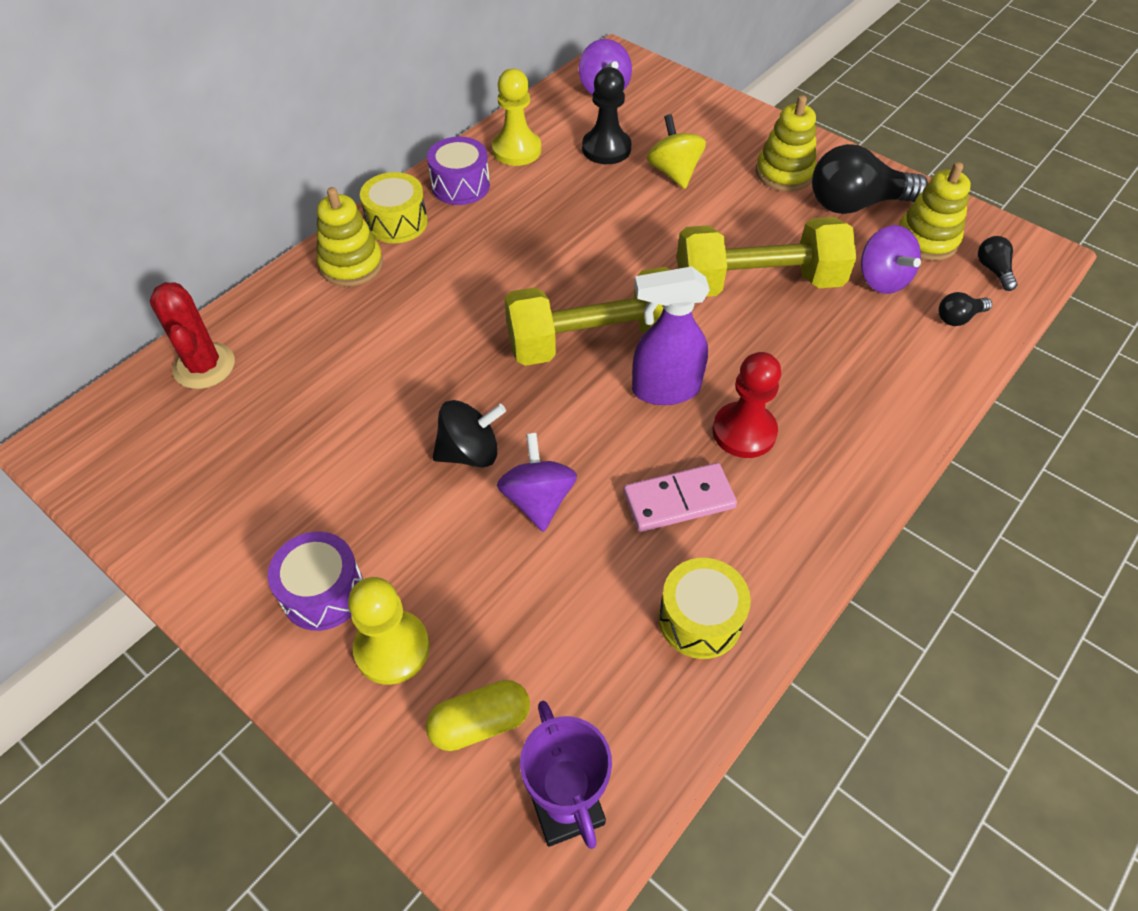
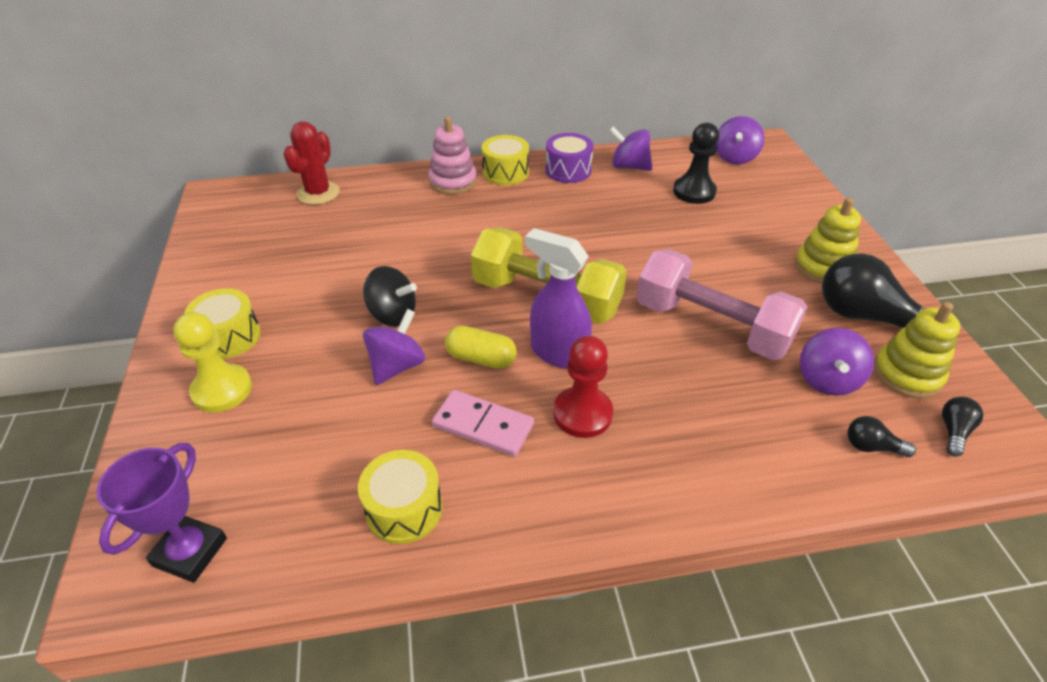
camera: 40 degrees right, 10 degrees down
purple drum [268,532,363,631] -> yellow drum [184,288,261,359]
yellow stacking toy [316,187,383,287] -> pink stacking toy [428,116,477,195]
yellow capsule [426,680,530,751] -> yellow capsule moved to [445,326,517,369]
yellow pawn [492,69,541,166] -> purple spinning top [609,127,652,171]
yellow spinning top [647,114,706,189] -> none
yellow dumbbell [677,217,856,297] -> pink dumbbell [636,249,807,360]

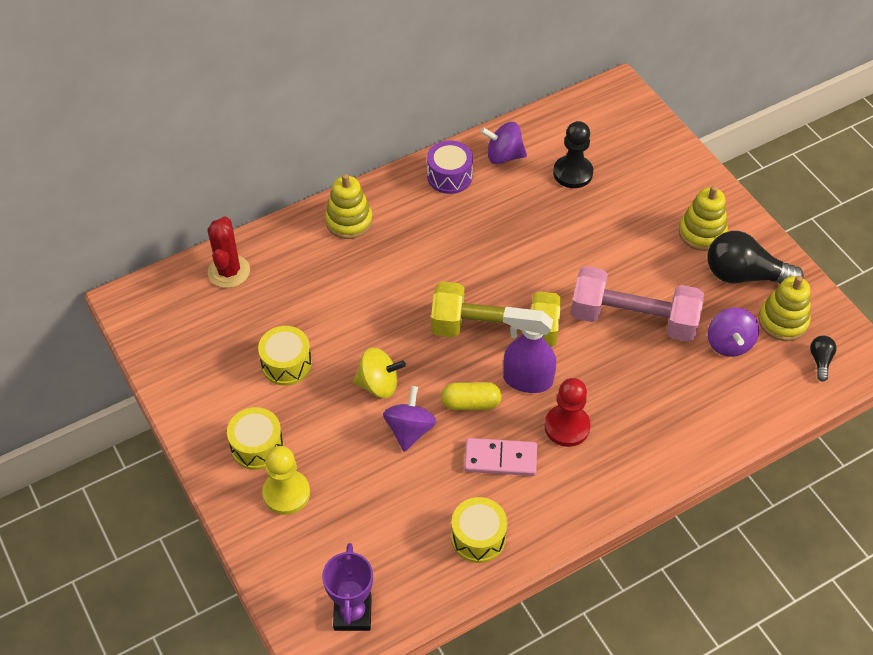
camera: 20 degrees left, 10 degrees up
black spinning top [363,266,417,327] -> yellow spinning top [353,348,406,398]
pink stacking toy [428,116,477,195] -> yellow stacking toy [325,174,373,239]
yellow drum [482,135,529,185] -> yellow drum moved to [258,326,312,385]
purple spinning top [716,116,764,165] -> none
black light bulb [847,416,916,457] -> none

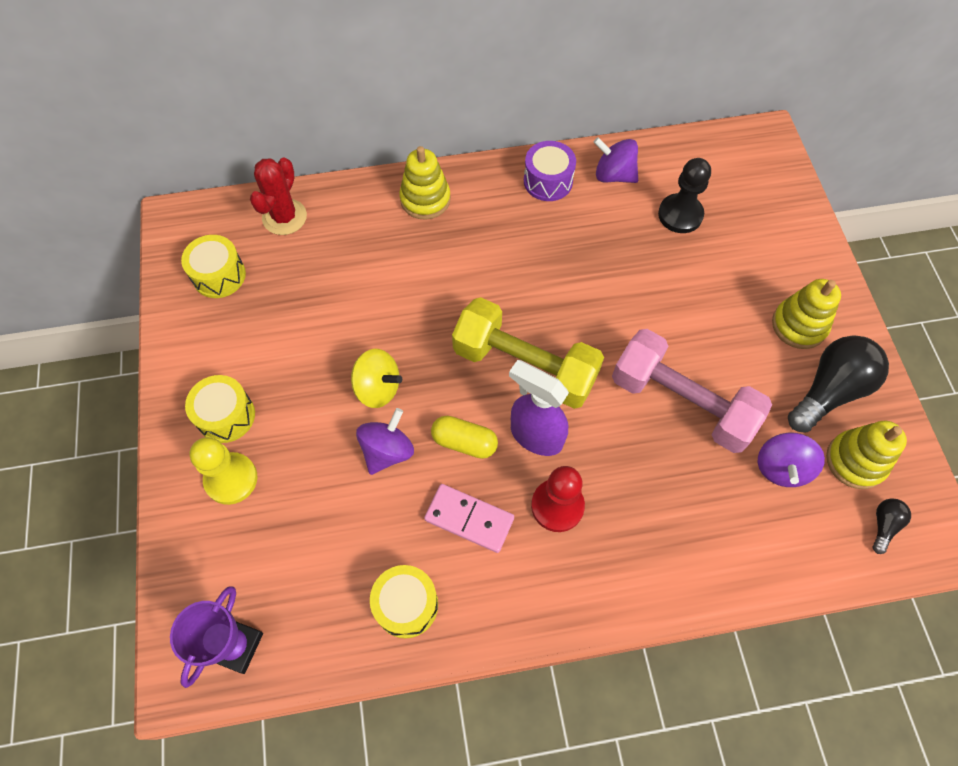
camera: 20 degrees right, 10 degrees up
yellow drum [258,326,312,385] -> yellow drum moved to [181,235,246,298]
black light bulb [708,231,804,284] -> black light bulb turned 105 degrees clockwise [788,335,889,433]

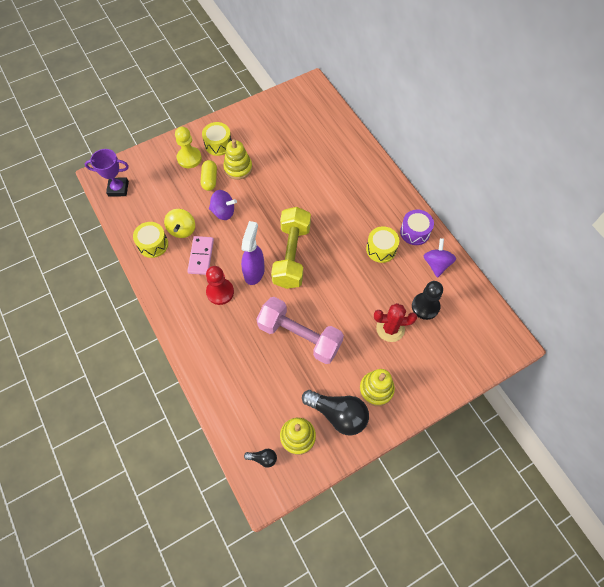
camera: 70 degrees right, 0 degrees up
yellow drum [181,235,246,298] -> yellow drum moved to [366,226,399,263]
red cactus [250,158,307,235] -> red cactus moved to [374,303,417,342]
yellow spinning top [351,349,402,408] -> yellow spinning top moved to [164,209,195,238]
yellow stacking toy [399,146,451,220] -> yellow stacking toy moved to [223,139,252,180]
yellow capsule [431,416,498,459] -> yellow capsule moved to [201,160,217,191]
pink dumbbell [612,329,772,453] -> pink dumbbell turned 75 degrees counterclockwise [256,297,344,364]
purple spinning top [758,433,825,487] -> none

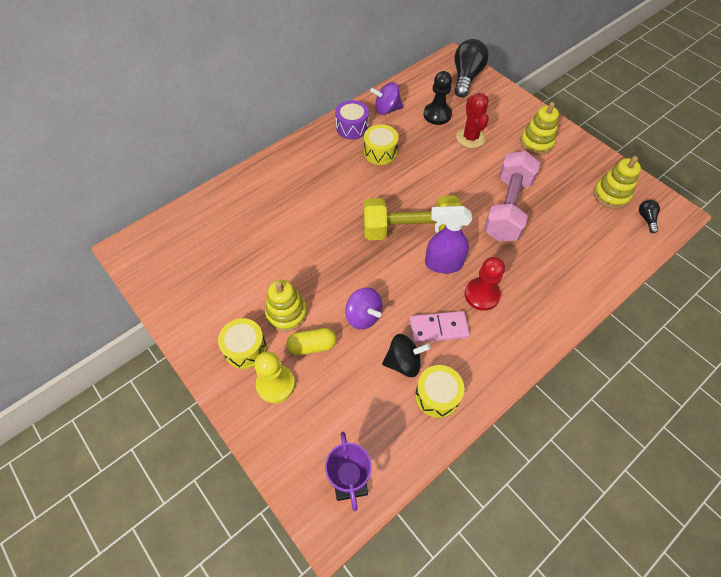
camera: 100 degrees left, 5 degrees down
yellow spinning top [164,209,195,238] -> black spinning top [382,334,431,377]
purple spinning top [209,190,237,220] -> purple spinning top turned 135 degrees clockwise [345,287,382,330]
black light bulb [302,390,369,436] -> black light bulb moved to [454,39,489,97]

